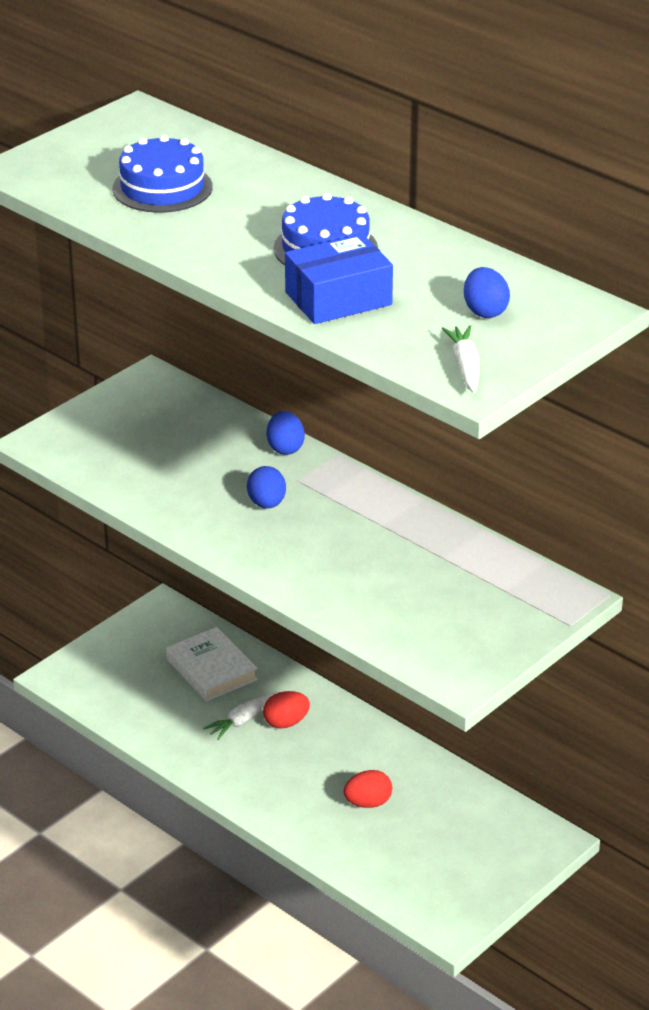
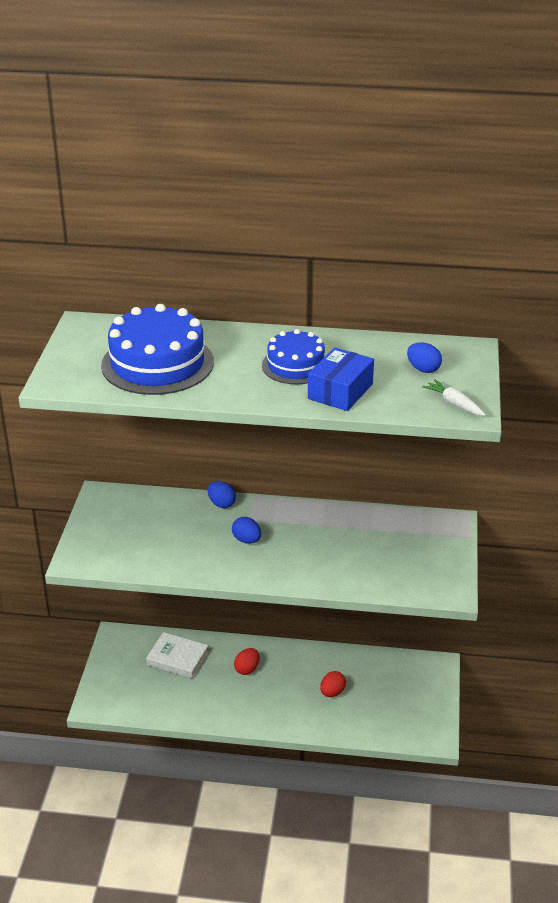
camera: 35 degrees left, 0 degrees up
blue cake [112,135,213,213] -> blue cake [101,304,214,395], size x1.65
white carrot [203,692,279,740] -> none

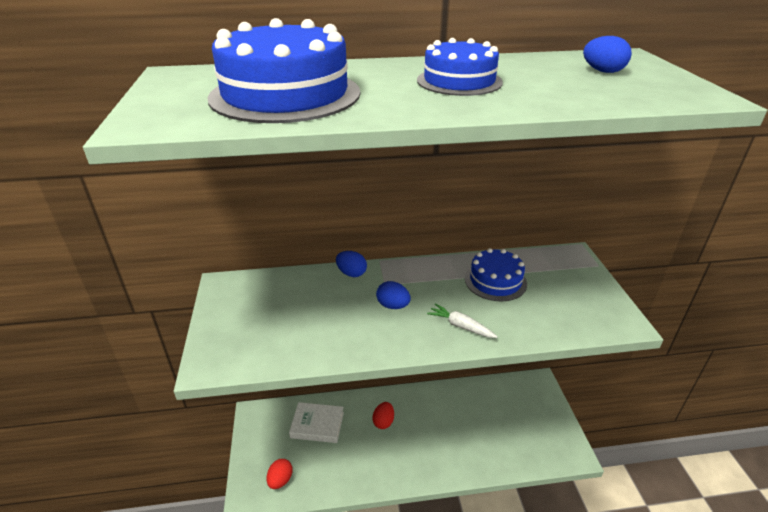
camera: 15 degrees left, 0 degrees up
blue box [308,347,374,411] -> none
red egg [320,671,346,697] -> red egg moved to [267,459,293,489]
white carrot [422,379,486,416] -> white carrot moved to [427,303,498,338]
none -> blue cake [465,248,527,301]

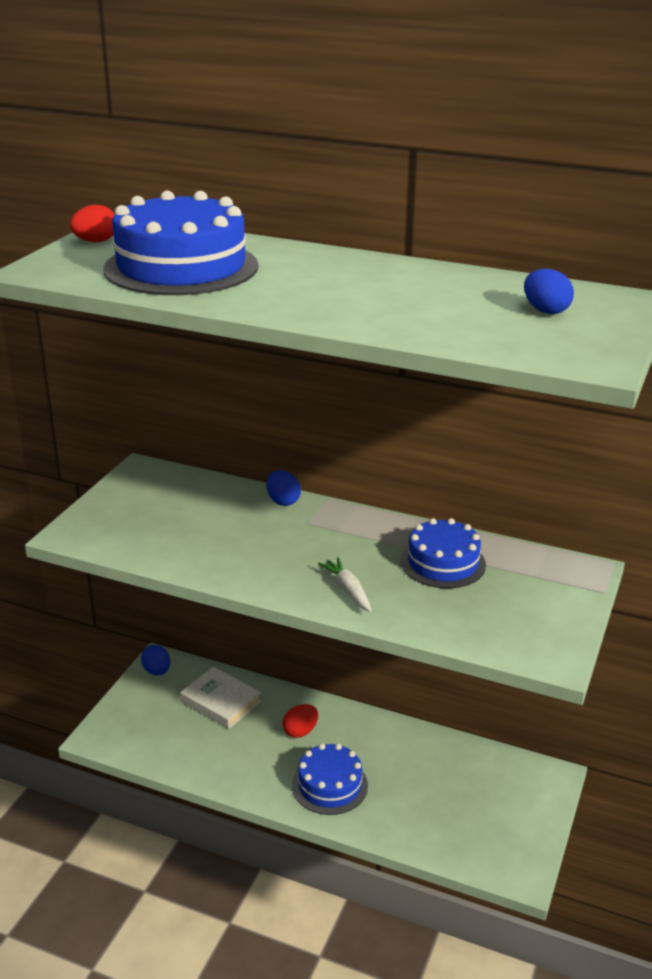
camera: 30 degrees right, 5 degrees down
red egg [267,459,293,489] -> red egg moved to [70,205,114,242]
blue egg [376,281,411,309] -> blue egg moved to [141,645,170,675]
blue cake [417,38,503,96] -> blue cake moved to [292,744,368,815]

